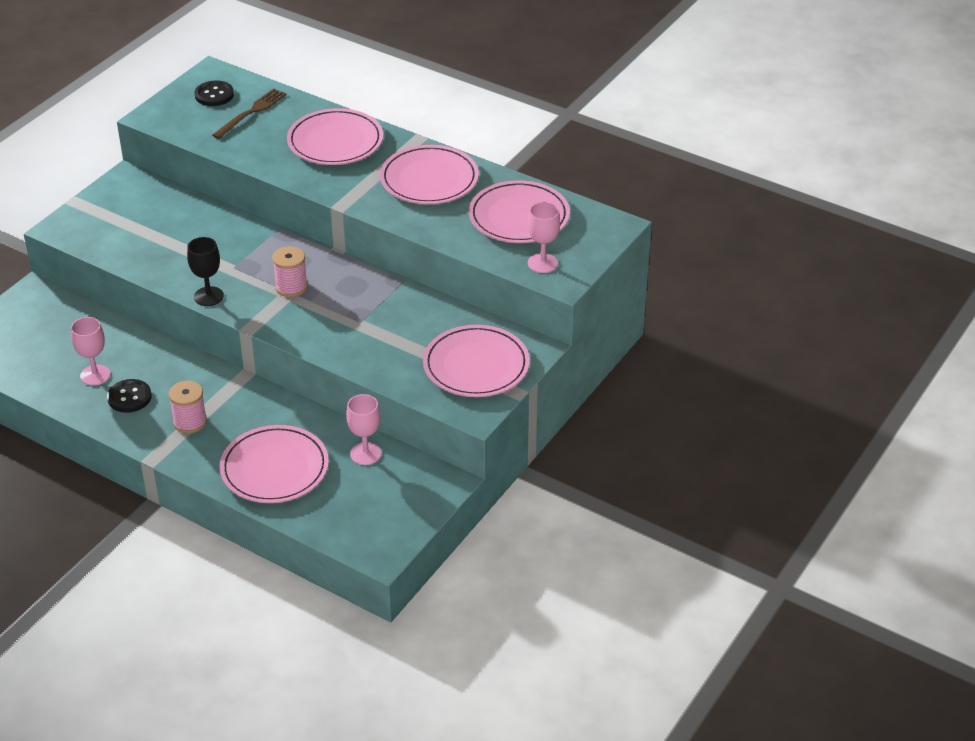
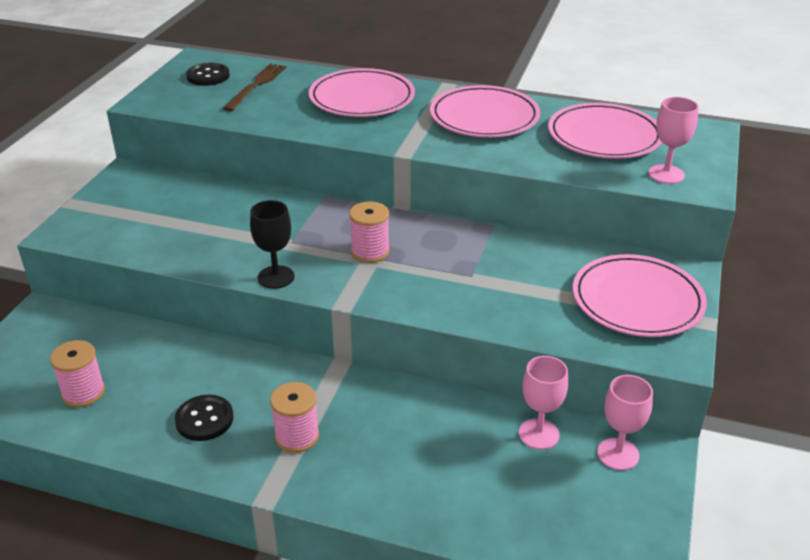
camera: 15 degrees left, 5 degrees down
pink goblet [71,317,110,386] -> pink goblet moved to [597,375,653,470]
pink plate [220,425,329,503] -> none
none -> pink spool [50,340,105,407]

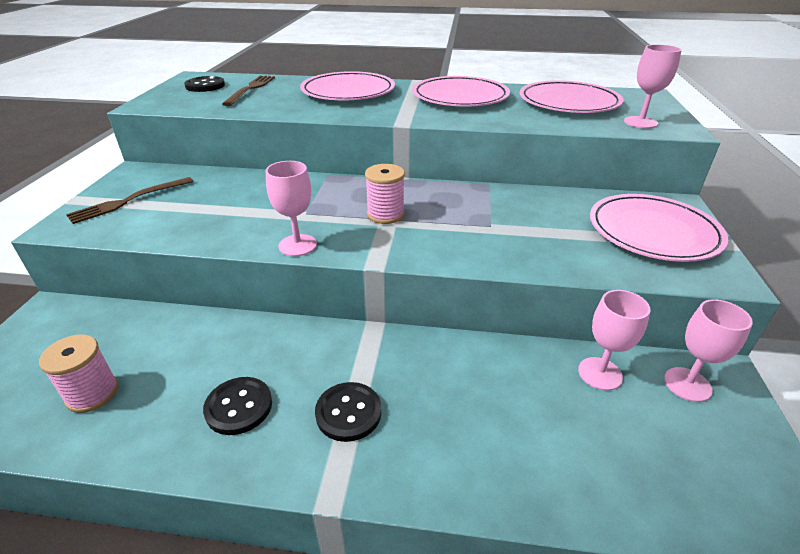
camera: 10 degrees left, 0 degrees up
black goblet [250,200,295,289] -> pink goblet [266,161,317,256]
pink spool [270,382,319,453] -> black button [315,382,382,442]
none -> brown fork [66,177,194,224]

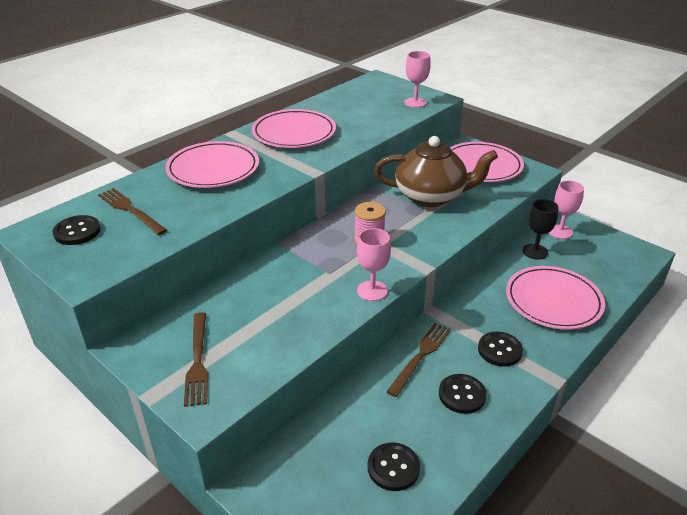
camera: 55 degrees left, 0 degrees up
pink spool [39,335,119,413] -> black button [368,442,420,491]
pink plate [520,80,624,113] -> pink plate moved to [506,266,605,330]
pink goblet [578,290,651,391] -> black goblet [522,199,559,260]
none -> brown teapot [374,136,498,207]
none -> brown fork [386,323,451,397]

